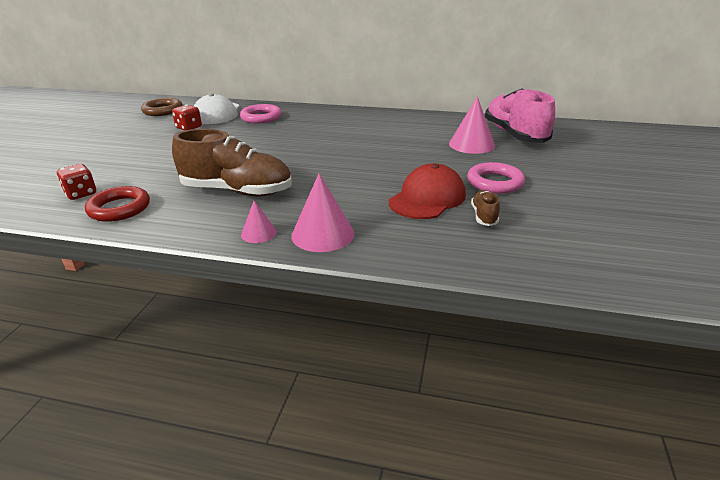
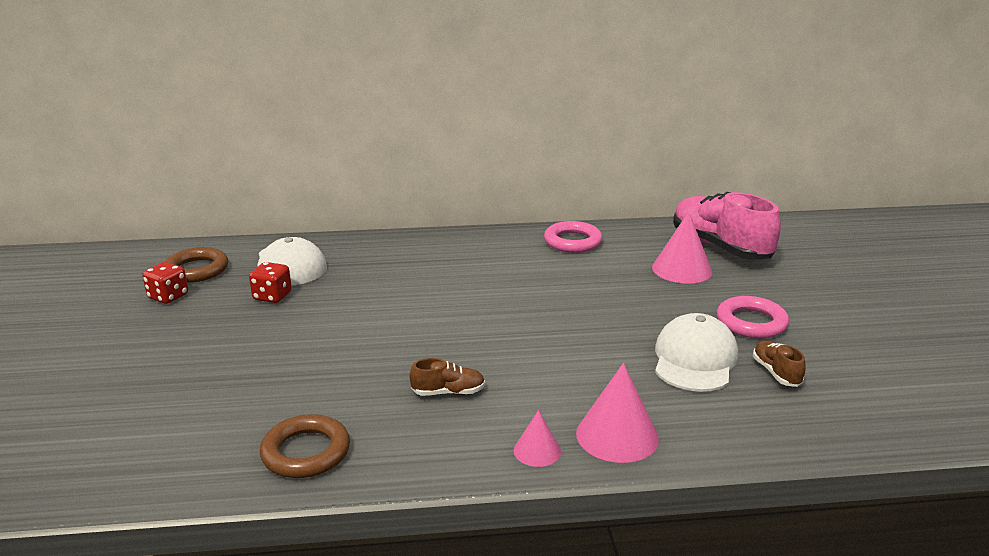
camera: 20 degrees left, 5 degrees down
red dice [56,164,96,200] -> red dice moved to [142,262,188,304]
red ring [85,186,150,222] -> brown ring [260,414,350,478]
brown shoe [172,129,292,196] -> brown shoe [410,358,485,396], size x0.44
pink ring [240,104,282,124] -> pink ring moved to [544,221,603,253]
red cap [389,163,466,219] -> white cap [655,313,738,392]

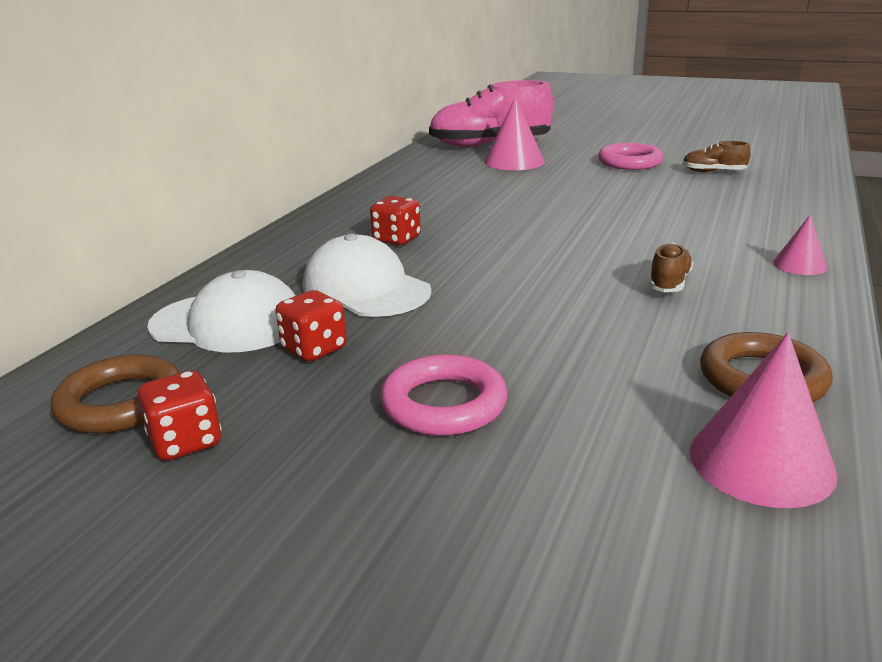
camera: 60 degrees left, 0 degrees up
pink ring [544,221,603,253] -> pink ring moved to [380,354,508,436]
pink cone [576,363,659,463] -> pink cone moved to [690,333,838,508]
white cap [655,313,738,392] -> white cap moved to [303,233,431,317]
none -> red dice [370,196,421,245]

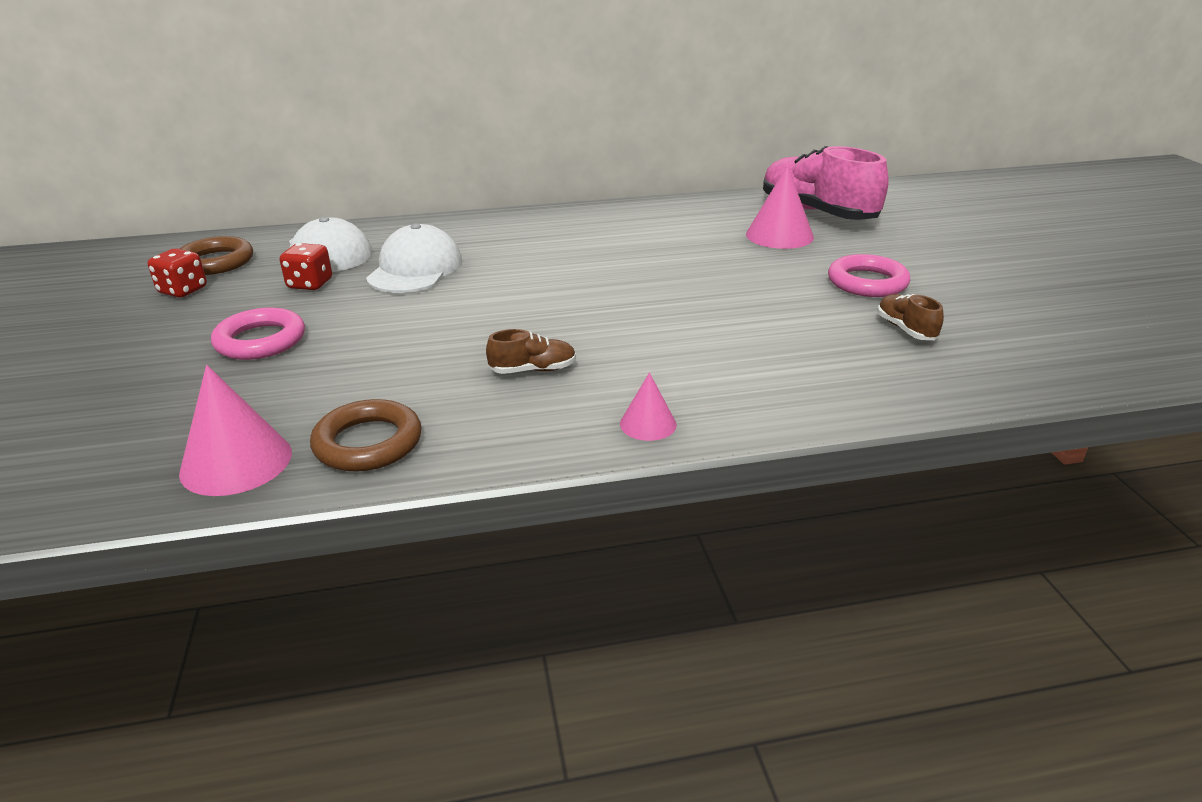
camera: 55 degrees right, 5 degrees up
red dice [370,196,421,245] -> none

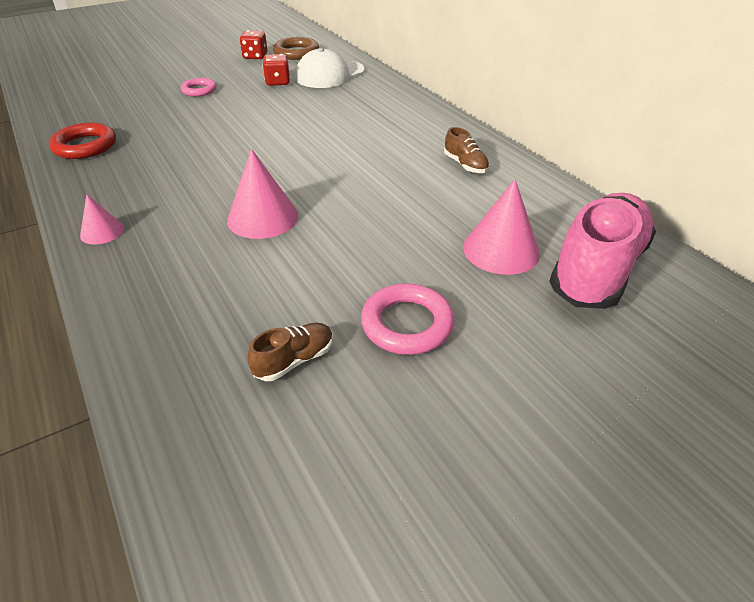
camera: 70 degrees right, 10 degrees up
pink cone [179,365,292,496] -> pink cone moved to [227,149,298,239]
pink ring [211,308,305,360] -> pink ring [181,78,216,96], size x0.66
brown ring [310,399,422,472] -> red ring [49,123,116,159]
white cap [366,223,462,293] -> none
brown shoe [486,329,576,374] -> brown shoe moved to [444,127,489,173]

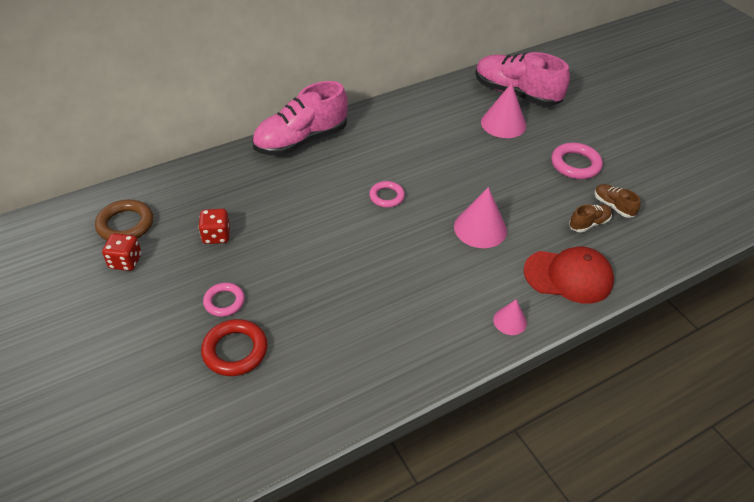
camera: 90 degrees left, 5 degrees up
red ring [49,123,116,159] -> red ring moved to [201,319,268,376]
white cap [295,48,365,88] -> none
brown shoe [444,127,489,173] -> brown shoe moved to [569,205,612,232]
none -> pink shoe [252,81,348,156]
none -> pink ring [369,181,405,208]
none -> red cap [523,246,614,304]

